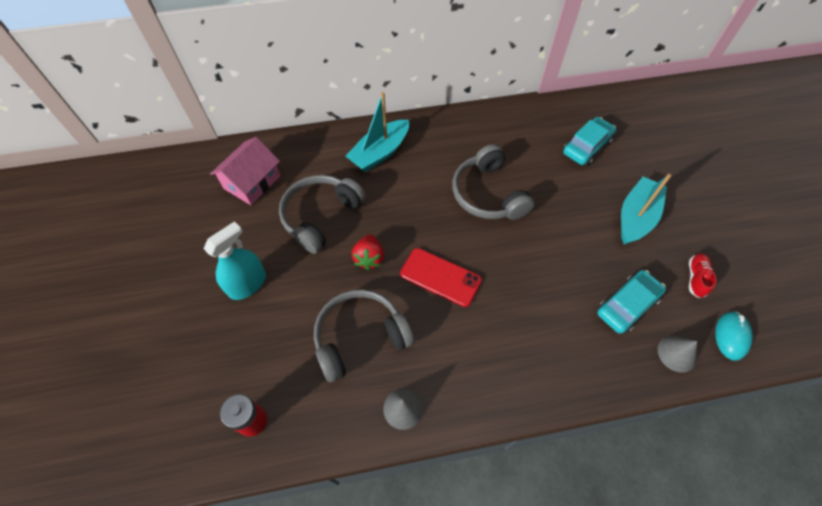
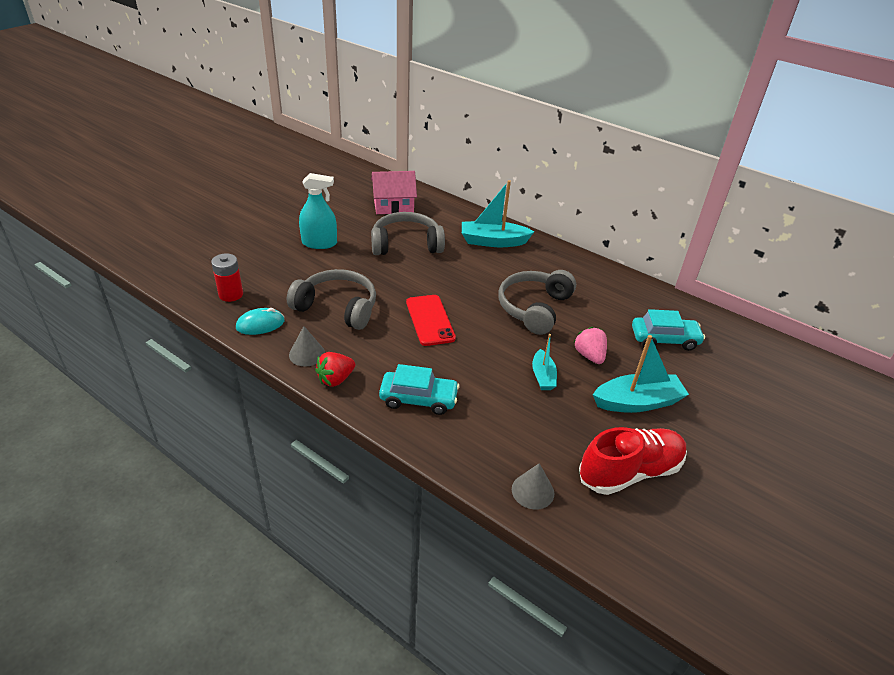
camera: 45 degrees right, 20 degrees down
red strawberry [351,235,384,270] -> red strawberry moved to [315,352,355,387]
turquoise car [597,270,666,334] -> turquoise car moved to [379,364,460,415]
red shoe [689,253,717,298] -> red shoe [579,427,687,495], size x2.04
turquoise mouse [715,312,753,361] -> turquoise mouse moved to [236,308,285,335]
none -> turquoise boat [532,334,557,390]
none -> pink strawberry [574,327,607,364]

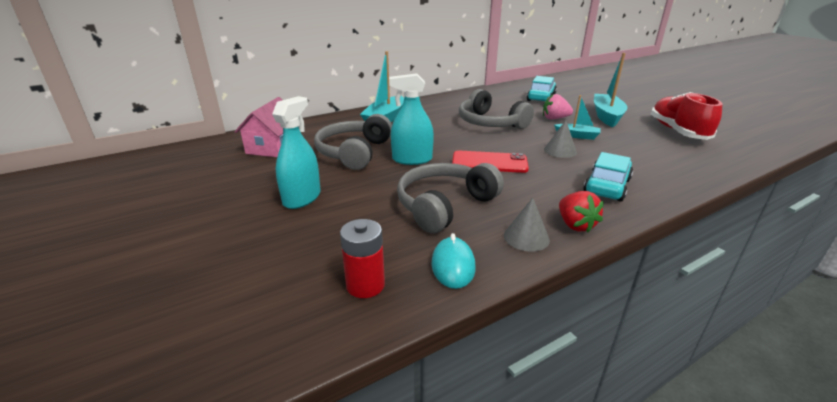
camera: 65 degrees left, 10 degrees down
grey cone [512,463,554,510] -> grey cone moved to [544,120,577,158]
none -> turquoise spray bottle [389,73,434,165]

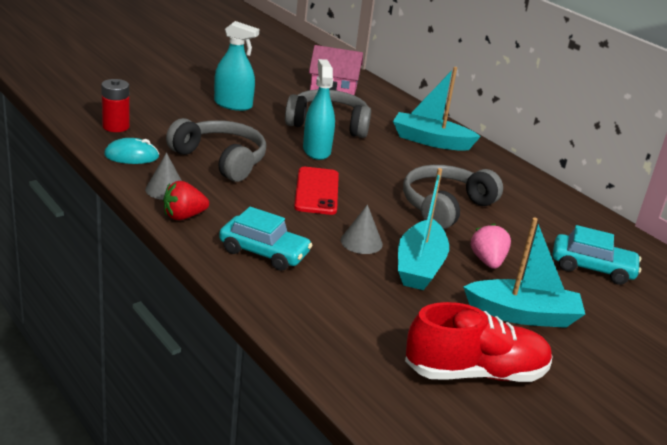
camera: 80 degrees right, 0 degrees up
turquoise boat [554,95,601,140] -> turquoise boat [398,168,449,290], size x1.71

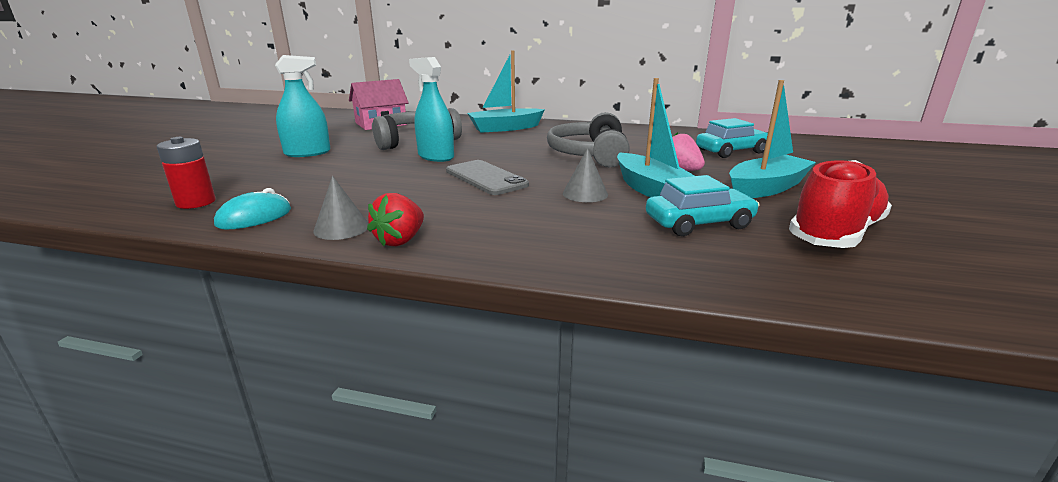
camera: 35 degrees left, 5 degrees down
grey headphones [166,118,266,182] -> none
turquoise car [219,207,312,271] -> turquoise car moved to [646,175,759,236]
red phone [294,167,339,215] -> grey phone [446,160,529,195]

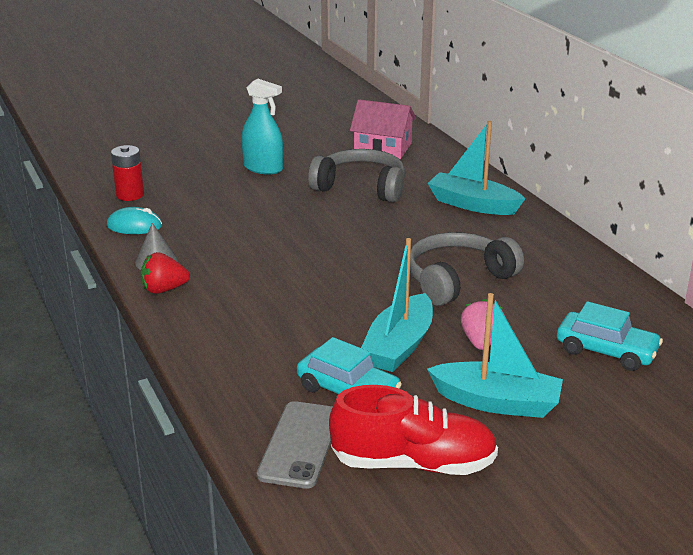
camera: 50 degrees right, 5 degrees up
turquoise spray bottle [409,57,454,162] -> none
grey phone [446,160,529,195] -> grey phone moved to [257,401,333,489]
grey cone [563,148,608,202] -> none

